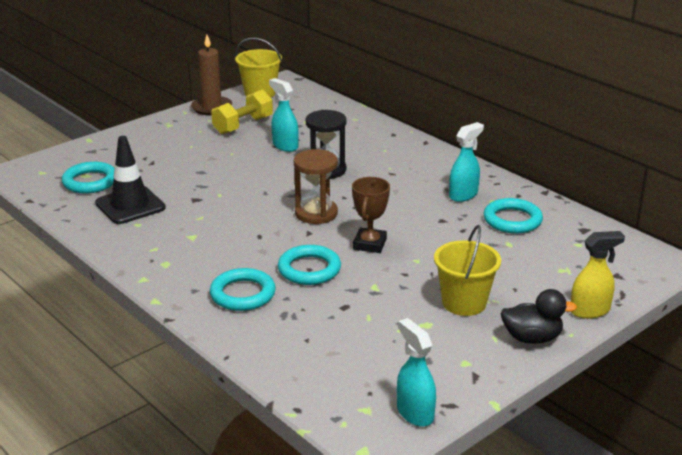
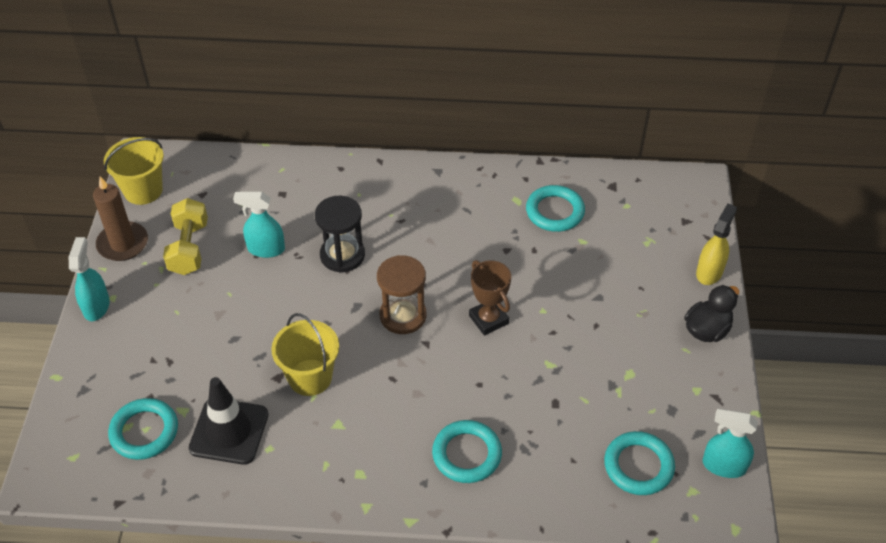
camera: 45 degrees left, 20 degrees up
turquoise ring [278,245,341,285] -> turquoise ring moved to [604,431,675,495]
yellow bucket [434,225,501,316] -> yellow bucket moved to [271,313,339,396]
turquoise spray bottle [449,122,484,202] -> turquoise spray bottle moved to [69,237,110,321]

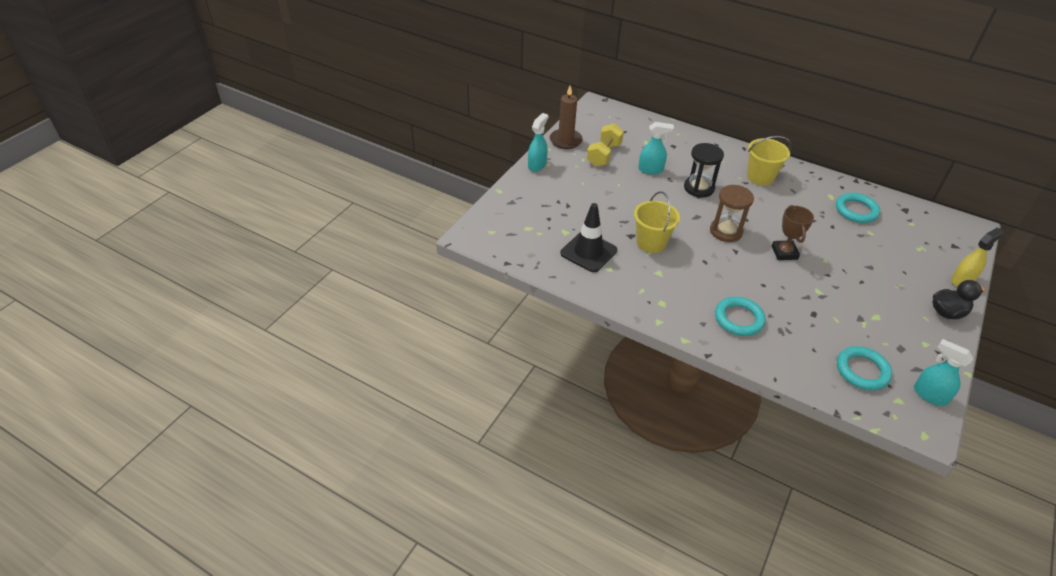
camera: 25 degrees right, 5 degrees down
yellow bucket [104,137,164,205] -> yellow bucket moved to [747,136,791,186]
turquoise ring [108,398,178,460] -> none
turquoise spray bottle [233,192,285,258] -> turquoise spray bottle turned 150 degrees clockwise [638,122,674,174]

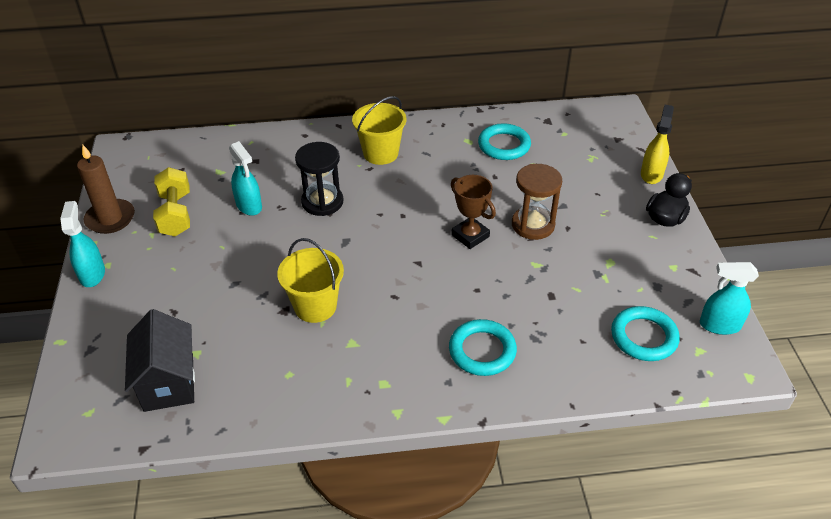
camera: 35 degrees left, 0 degrees up
black traffic cone [560,203,617,272] -> none
turquoise spray bottle [638,122,674,174] -> turquoise spray bottle turned 90 degrees clockwise [229,141,262,216]
brown hourglass [710,185,754,242] -> brown hourglass moved to [512,164,562,240]
none -> black house [125,309,195,412]

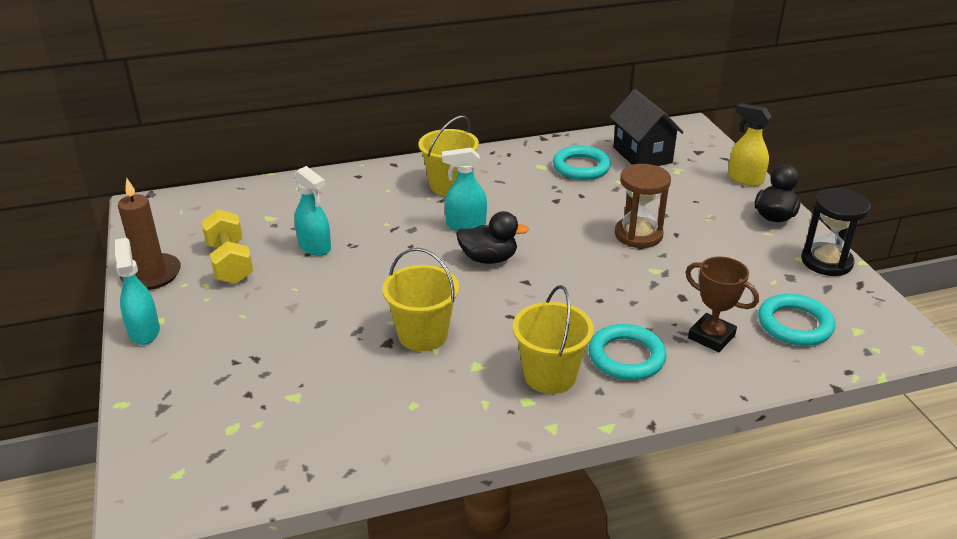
camera: 10 degrees left, 10 degrees down
black house [125,309,195,412] -> black house moved to [610,89,684,166]
black hourglass [295,142,344,216] -> black hourglass moved to [801,188,871,276]
brown trophy [451,175,496,249] -> brown trophy moved to [685,256,759,352]
yellow spray bottle [641,105,674,184] -> yellow spray bottle turned 60 degrees counterclockwise [728,103,772,186]
turquoise spray bottle [700,262,759,335] -> turquoise spray bottle moved to [442,147,487,231]
none -> black duck [456,211,529,264]
none -> yellow bucket [513,285,594,394]

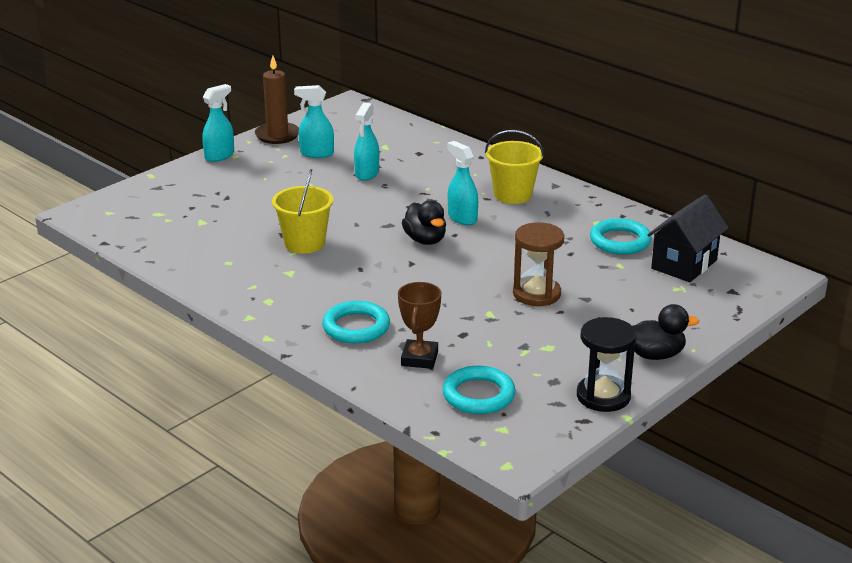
camera: 60 degrees right, 5 degrees down
yellow dumbbell [201,209,253,284] -> turquoise spray bottle [294,85,334,158]
yellow bucket [513,285,594,394] -> none
yellow spray bottle [728,103,772,186] -> none

